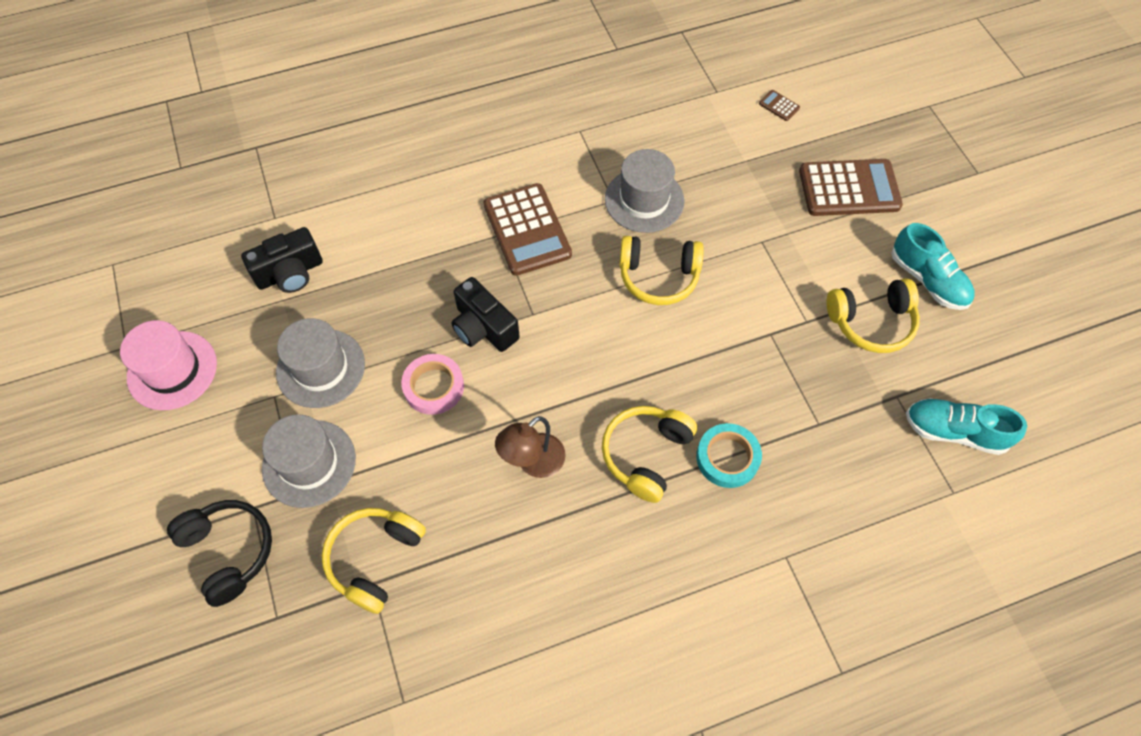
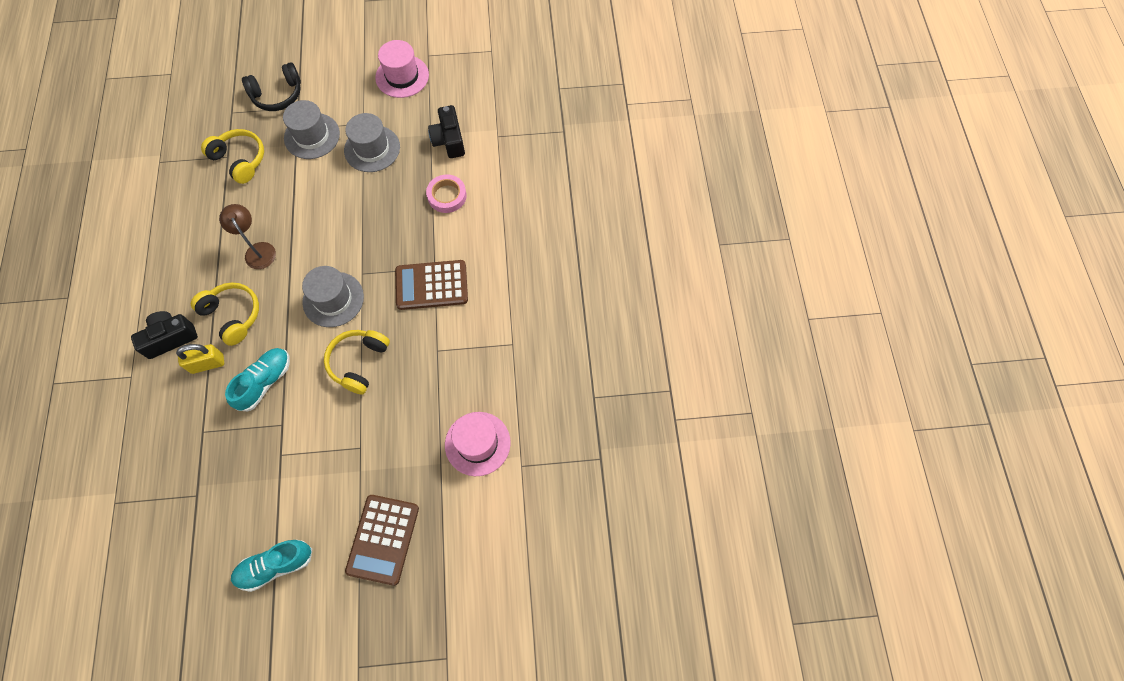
camera: 105 degrees right, 5 degrees up
pink tape [401,354,464,415] -> pink tape moved to [426,174,467,213]
black camera [451,277,520,352] -> black camera moved to [131,311,198,359]
grey hat [605,149,684,233] -> grey hat moved to [302,266,364,327]
turquoise tape [696,423,762,488] -> yellow padlock [176,344,224,374]
brown calculator [759,90,800,121] -> none
yellow headphones [827,278,920,353] -> none
turquoise shoe [906,398,1027,455] -> turquoise shoe moved to [225,348,290,411]
none -> pink hat [445,412,511,476]

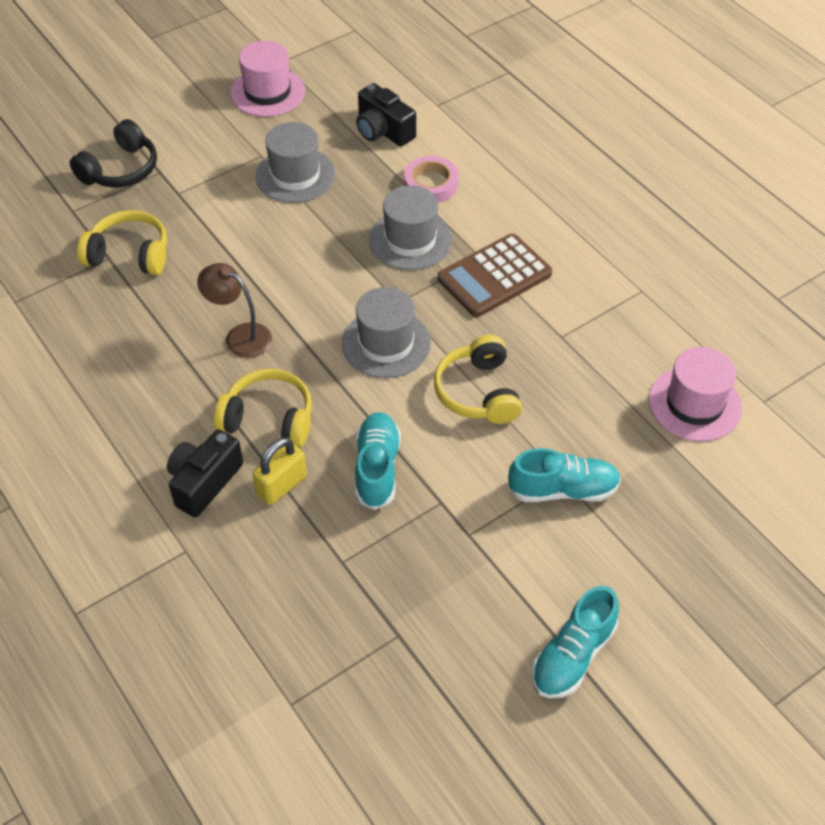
camera: 30 degrees left, 15 degrees down
grey hat [283,100,340,159] -> grey hat moved to [369,185,452,270]
brown calculator [345,495,419,586] -> none
none -> turquoise shoe [508,448,621,502]

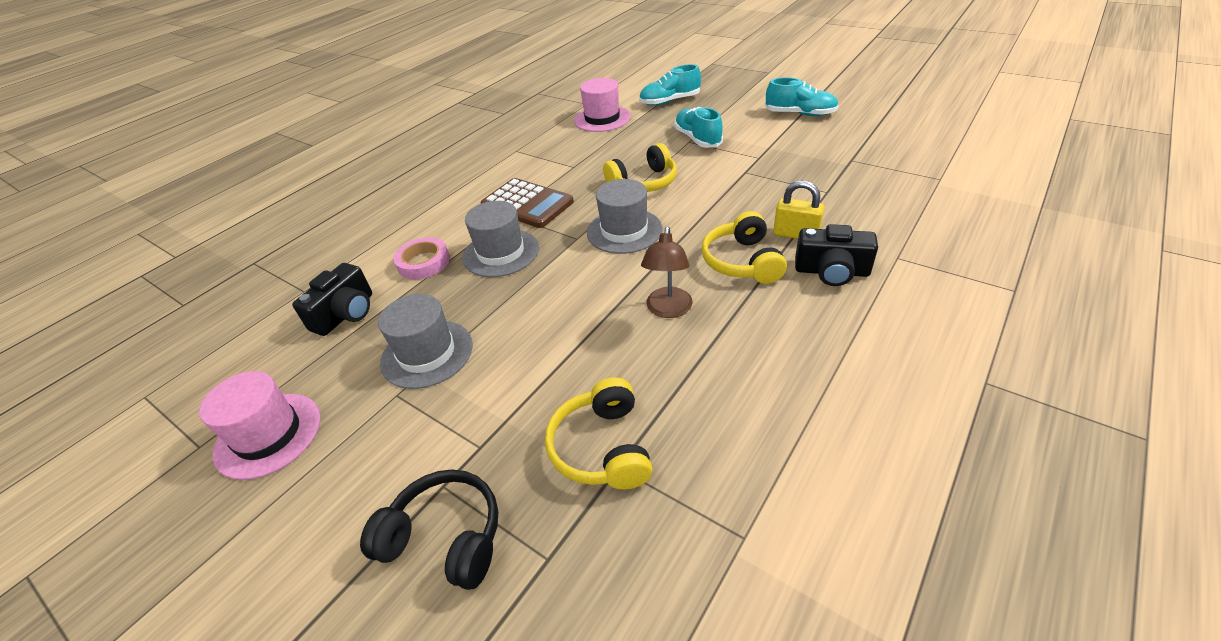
camera: 105 degrees left, 10 degrees down
turquoise shoe [355,412,401,510] -> turquoise shoe moved to [639,64,701,106]

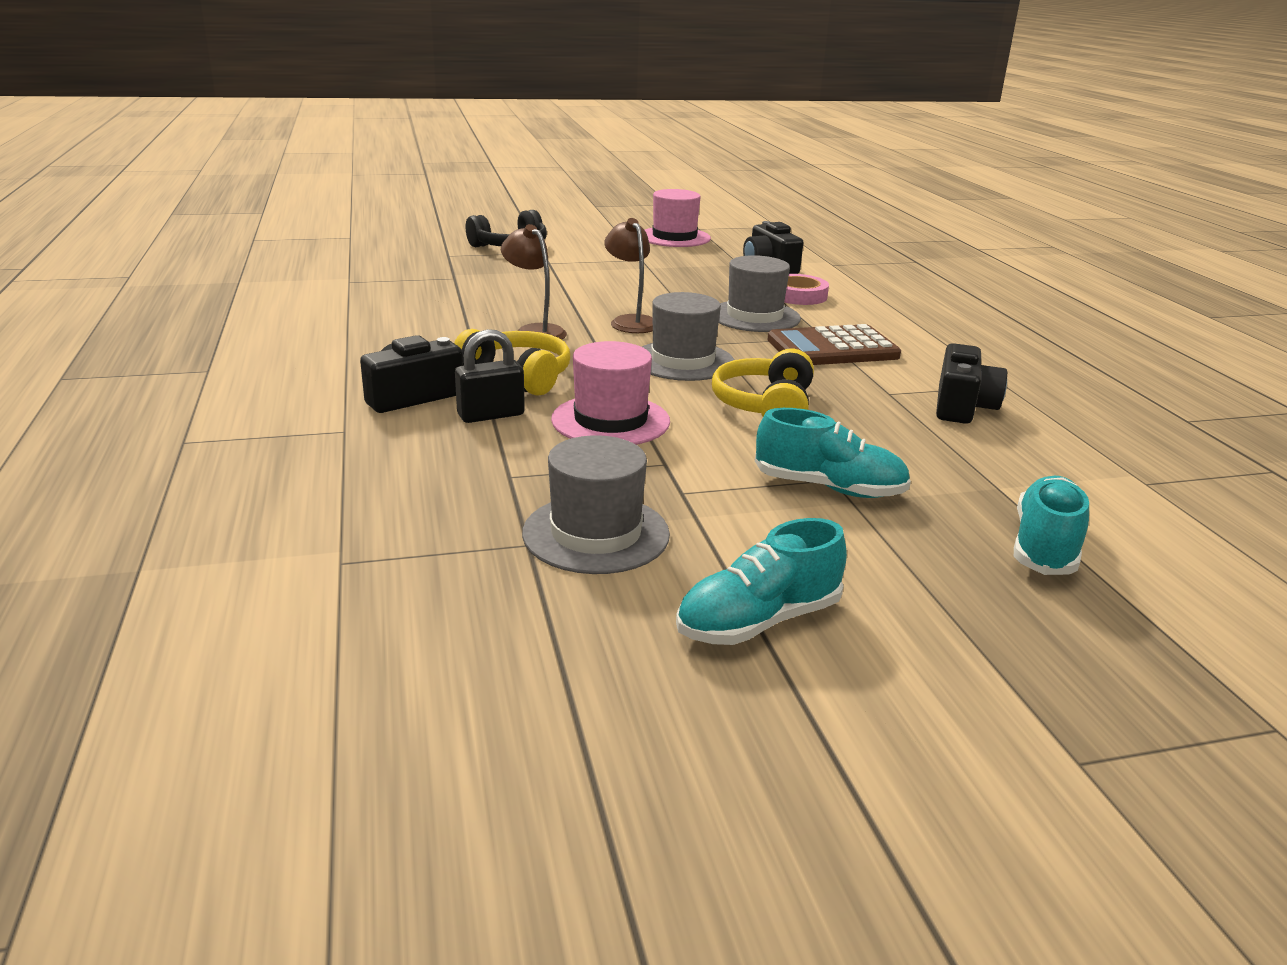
camera: 125 degrees right, 15 degrees down
grey hat [378,294,473,389] -> grey hat moved to [522,435,670,574]
yellow headphones [545,377,652,490] -> none
pink hat [574,78,631,132] -> pink hat moved to [551,341,670,445]
yellow padlock [773,180,825,239] -> black padlock [455,329,525,423]
none -> brown lamp [604,218,653,333]
none -> black camera [936,343,1007,424]

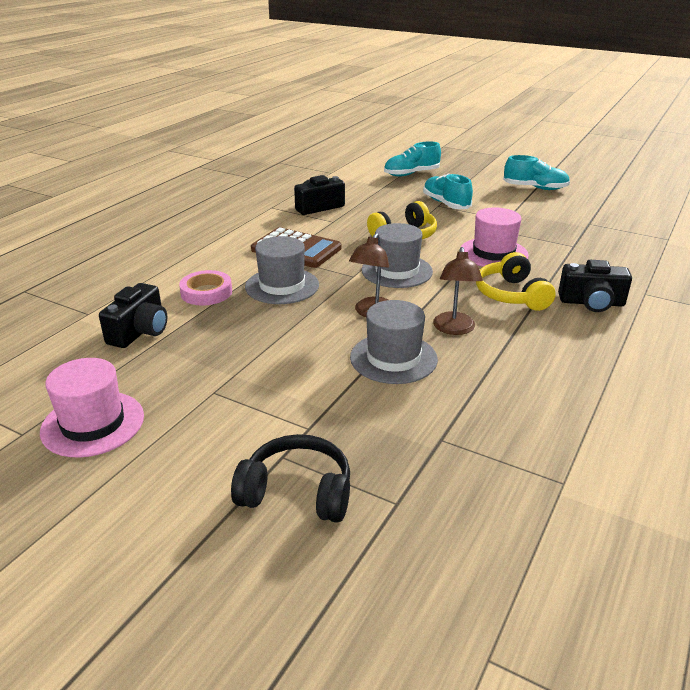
camera: 135 degrees left, 5 degrees up
black padlock [455,329,525,423] -> none
grey hat [522,435,670,574] -> grey hat moved to [350,300,438,384]

